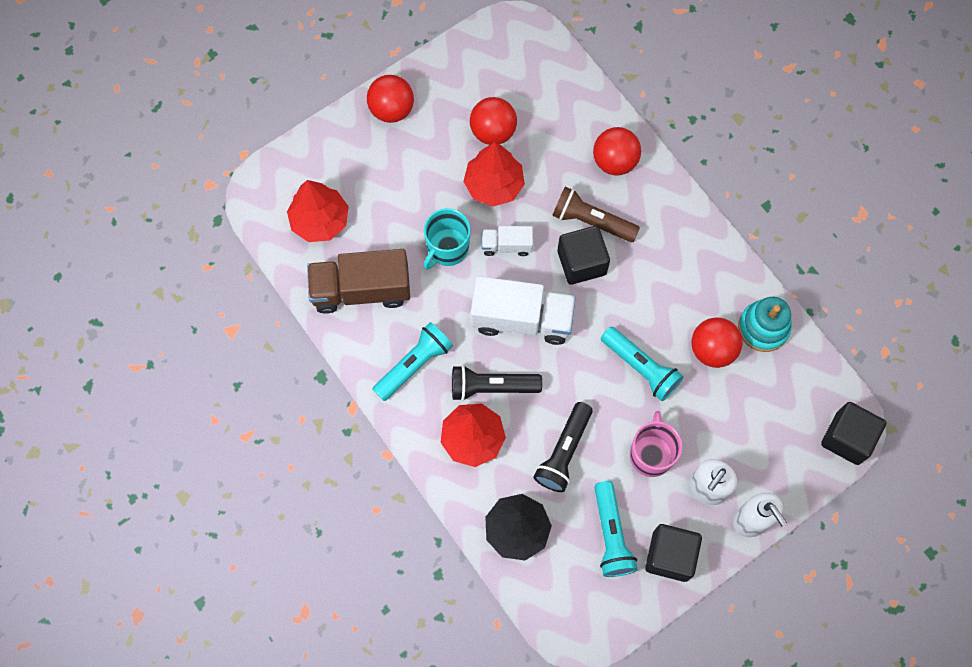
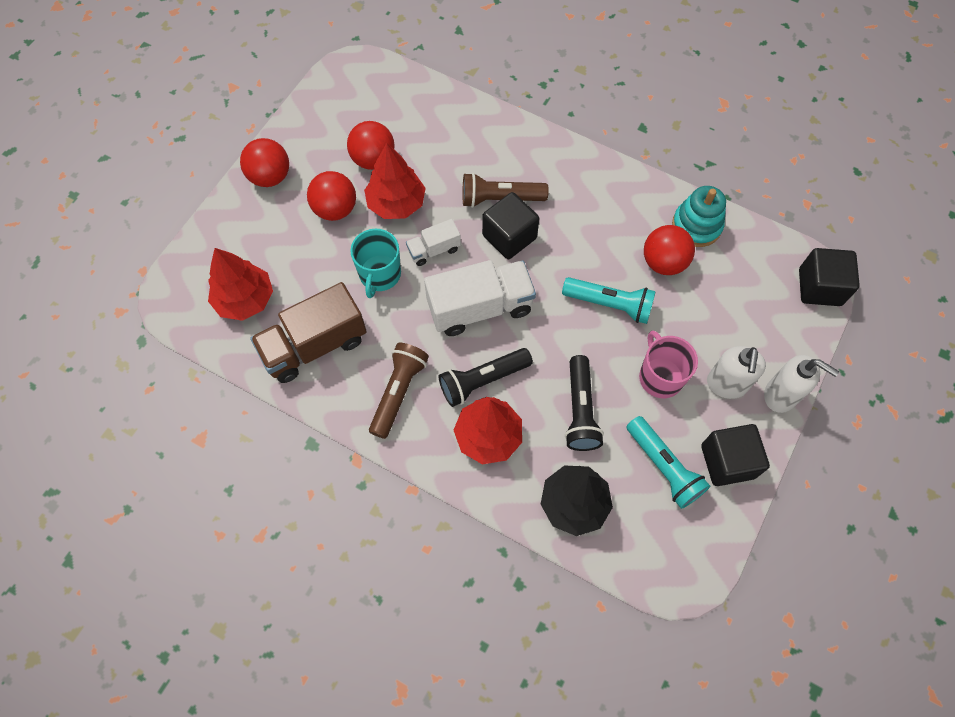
camera: 25 degrees left, 5 degrees down
turquoise flashlight [373,322,453,401] -> brown flashlight [369,343,429,439]
red ball [593,127,641,176] -> red ball moved to [307,171,356,221]

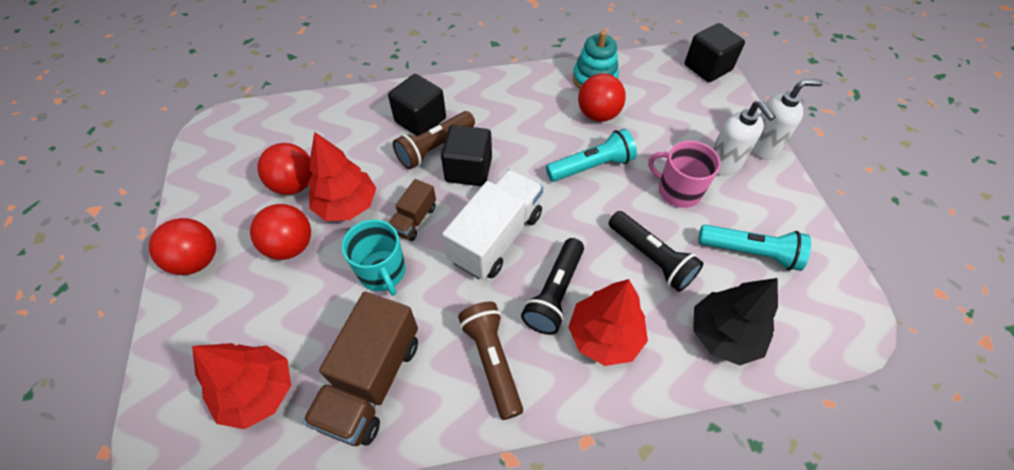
camera: 40 degrees left, 10 degrees down
white truck [406,219,461,266] -> brown truck [389,179,436,241]
black cube [701,424,770,486] -> black cube moved to [388,74,446,136]

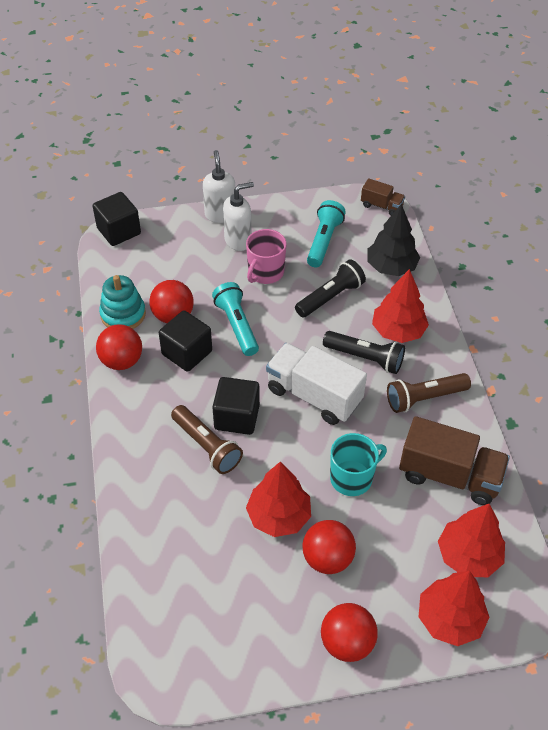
camera: 90 degrees left, 5 degrees down
red ball [258,143,312,195] -> red ball moved to [96,324,142,370]
black cube [388,74,446,136] -> black cube moved to [159,310,212,372]
brown truck [389,179,436,241] -> brown truck moved to [361,178,405,215]
none -> red tree [418,571,490,646]

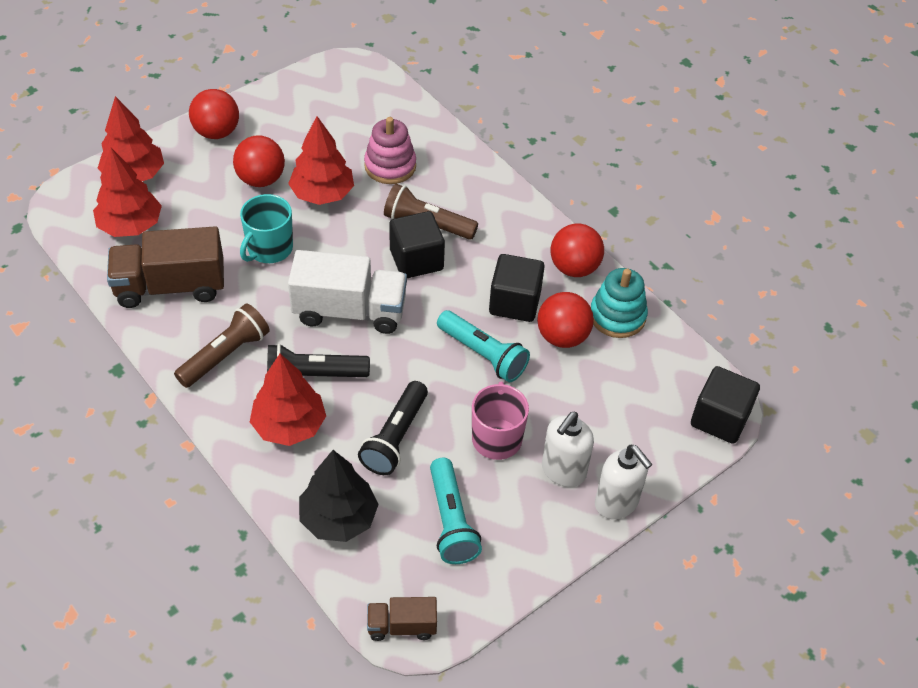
camera: 150 degrees right, 0 degrees up
none -> pink stacking toy [364,117,416,184]

